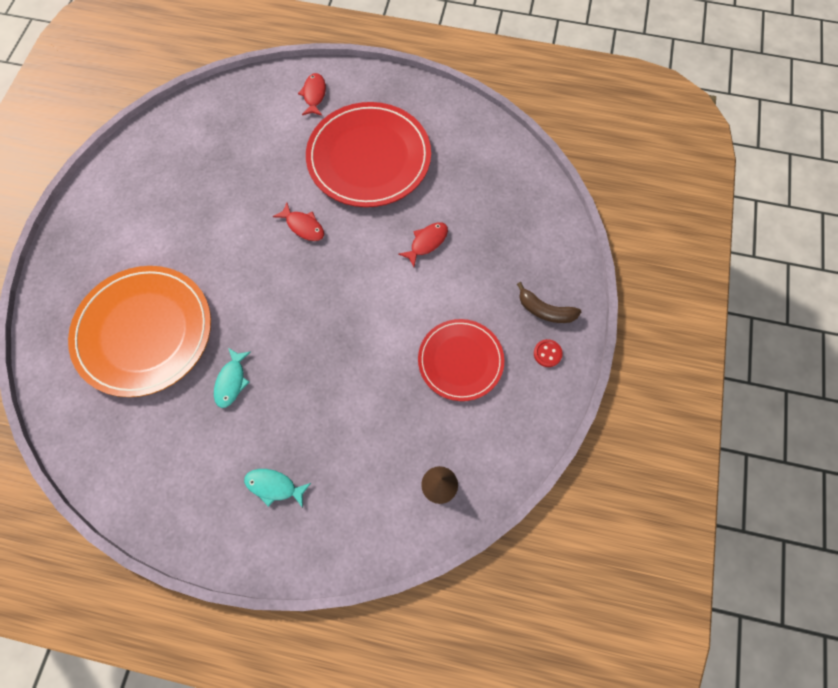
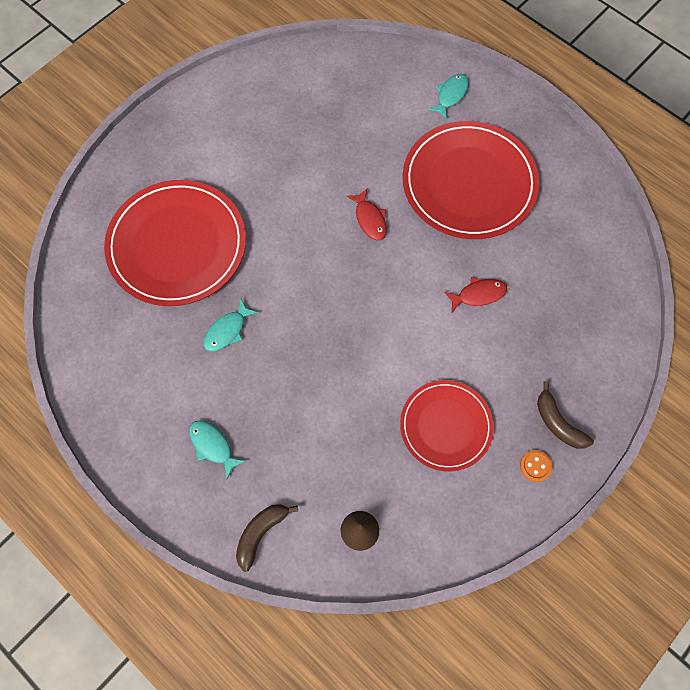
camera: 30 degrees right, 0 degrees up
orange plate [68,266,211,397] -> red plate [104,180,246,306]
red fish [298,73,326,116] -> turquoise fish [428,74,469,119]
red button [534,339,563,367] -> orange button [520,450,552,482]
none -> brown banana [236,504,298,572]

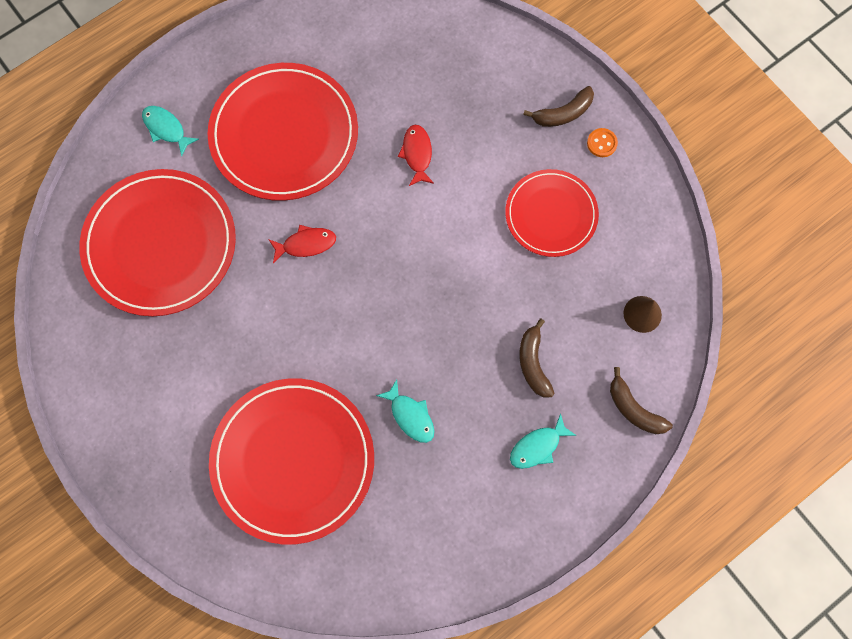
camera: 80 degrees left, 5 degrees up
none -> red plate [79,169,236,316]
none -> brown banana [519,318,555,397]

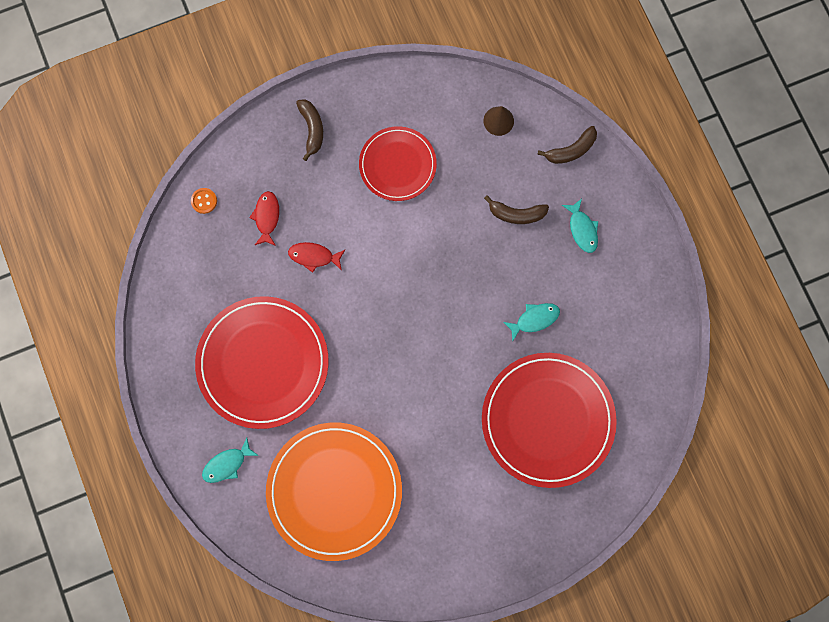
camera: 75 degrees left, 5 degrees up
red plate [79,169,236,316] -> orange plate [266,422,402,561]
red fish [268,225,336,263] -> red fish moved to [249,191,279,246]
orange button [587,128,618,157] -> orange button moved to [191,188,217,214]

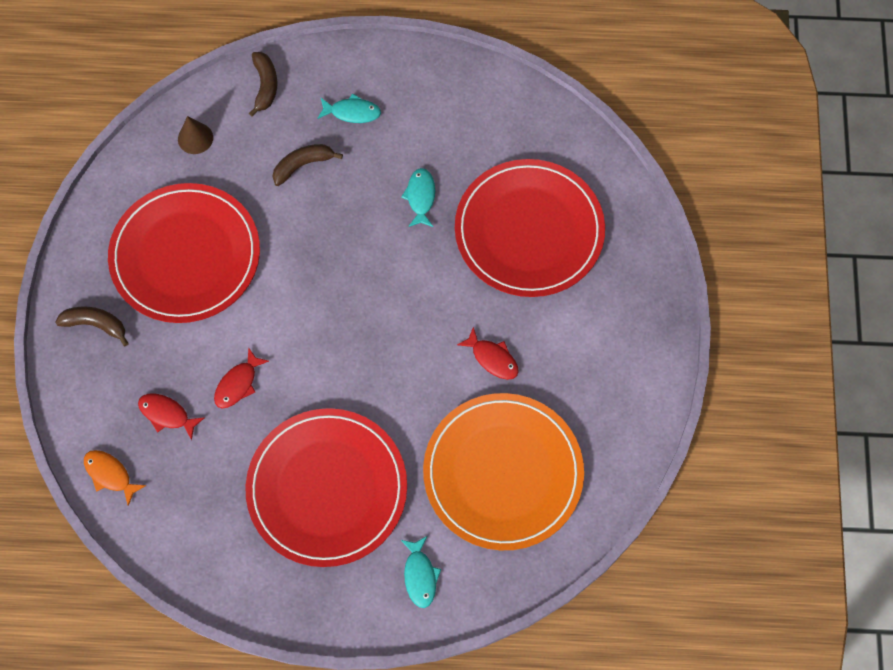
camera: 65 degrees left, 10 degrees down
orange button [191,188,217,214] -> orange fish [84,450,146,506]
red plate [359,126,437,201] -> red plate [108,183,260,323], size x1.64
brown banana [484,195,549,224] -> brown banana turned 150 degrees counterclockwise [272,144,343,186]
none -> red fish [457,327,519,380]

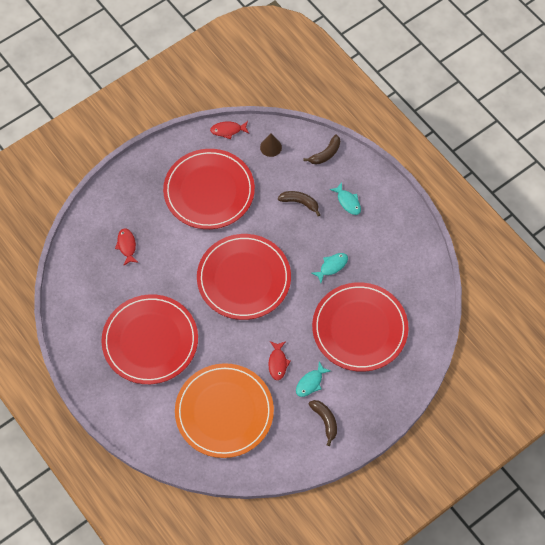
camera: 50 degrees right, 5 degrees down
brown banana [55,307,129,346] -> brown banana moved to [308,400,337,446]
orange fish [84,450,146,506] -> none
red fish [214,347,269,409] -> red fish moved to [210,121,249,140]
turquoise fish [401,536,441,608] -> turquoise fish moved to [296,362,331,397]
none -> red plate [197,234,291,320]

